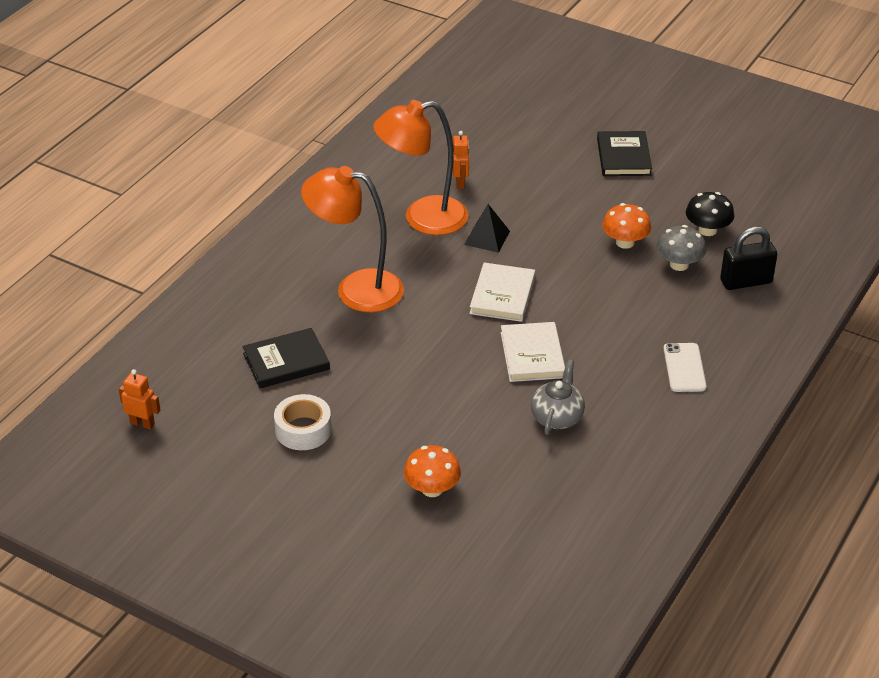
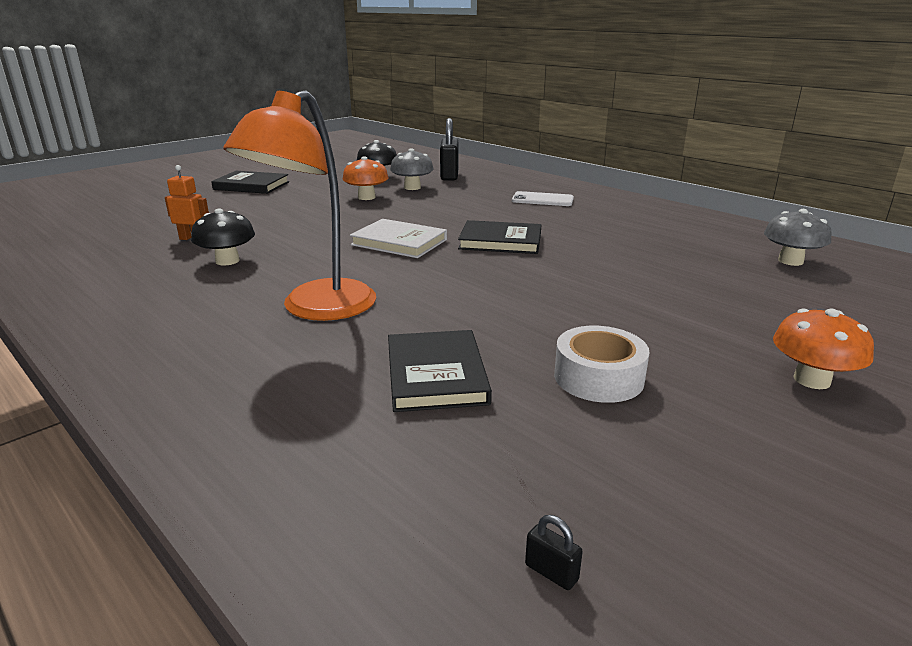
camera: 75 degrees left, 15 degrees down
orange robot [119,369,160,430] -> black padlock [525,515,583,590]
orange lamp [373,100,468,235] -> black mushroom [191,208,255,265]
orange mushroom [404,445,461,497] -> orange mushroom moved to [773,308,874,389]
black pyramid [464,204,510,253] -> none
white book [501,322,565,382] -> black book [458,220,541,254]
grey teapot [531,360,585,435] -> none
none -> grey mushroom [764,209,831,266]

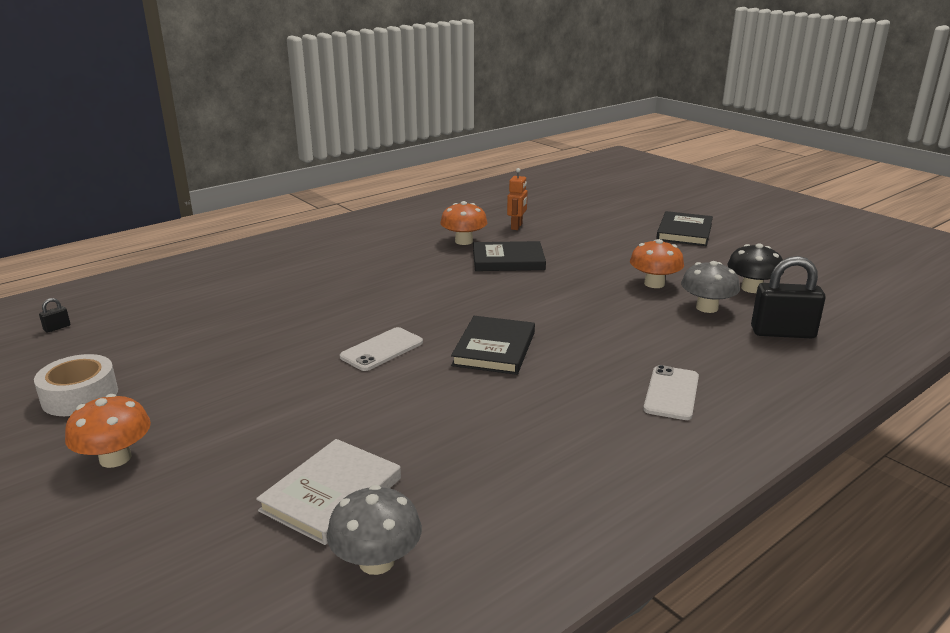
camera: 95 degrees right, 0 degrees up
black mushroom [191,208,255,265] -> orange mushroom [440,201,487,245]
orange lamp [223,90,376,321] -> none
white book [350,219,447,258] -> white book moved to [256,439,401,545]
black book [388,330,492,412] -> black book moved to [473,241,546,271]
white tape [554,326,650,403] -> white tape moved to [34,354,118,416]
none -> white phone [340,327,423,371]

